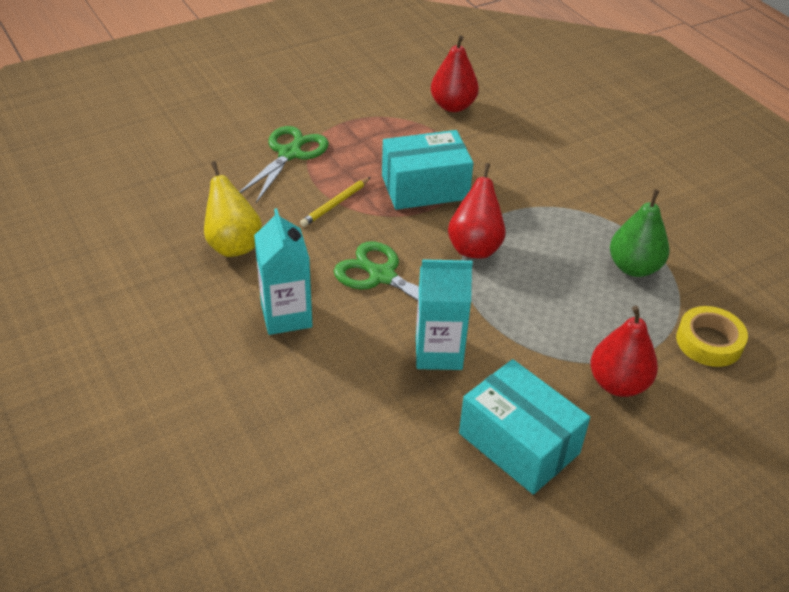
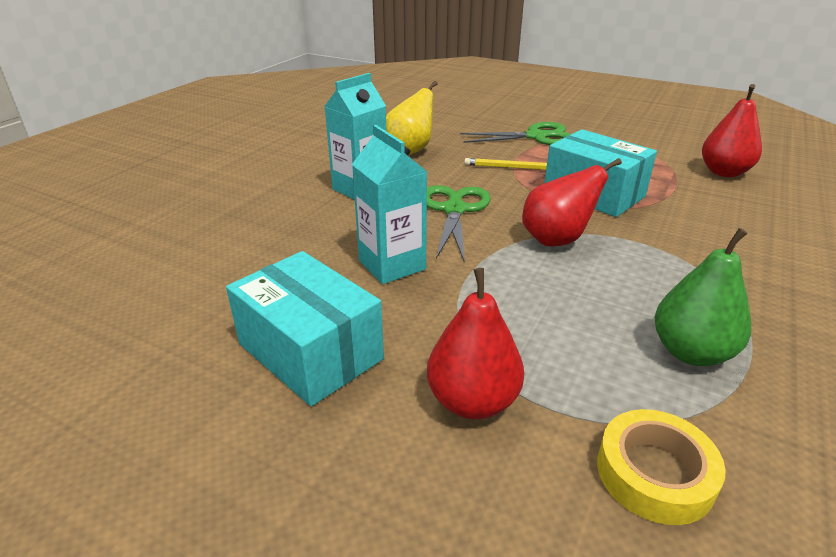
camera: 60 degrees right, 10 degrees down
turquoise box [459,359,590,494] -> turquoise box turned 60 degrees counterclockwise [226,251,384,406]

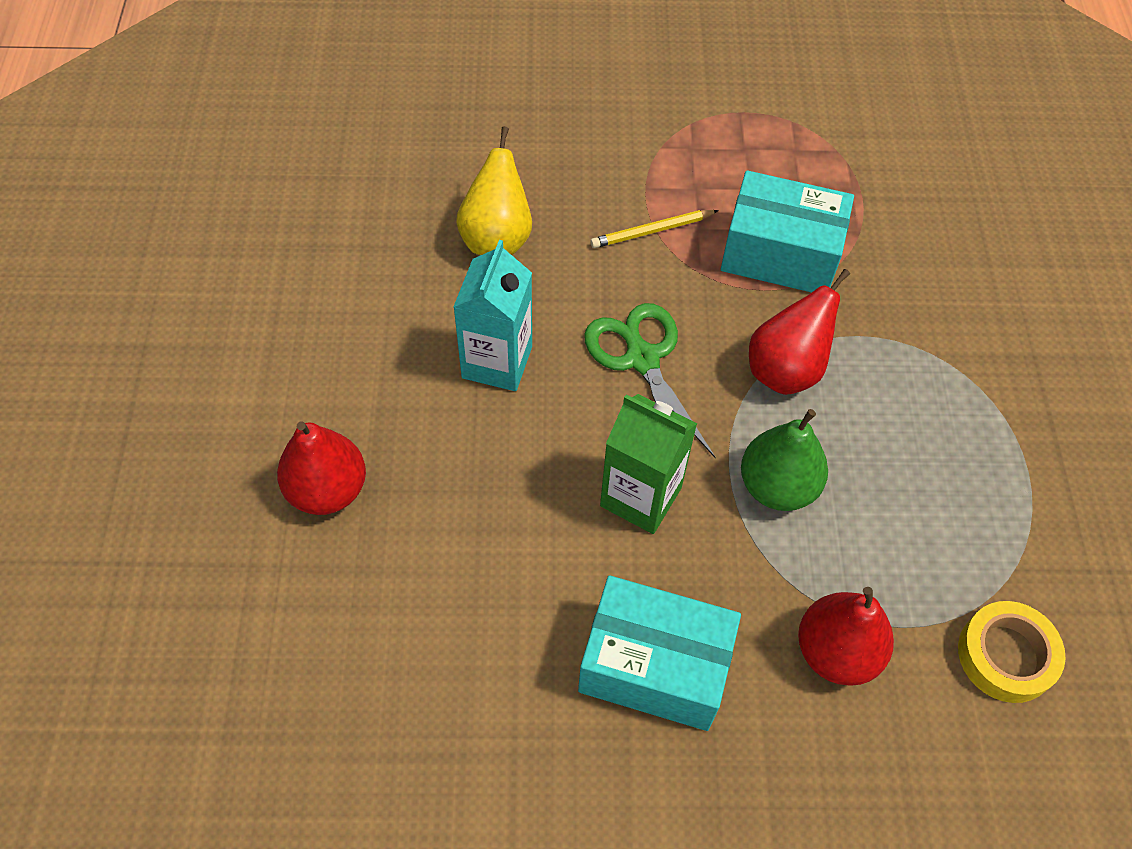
camera: 30 degrees left, 25 degrees up
turquoise carton [352,125,427,284] -> green carton [600,394,698,534]
green scissors [460,122,571,145] -> none
green pear [655,228,751,366] -> green pear moved to [741,409,828,511]
red pear [702,84,762,177] -> red pear moved to [277,421,366,515]

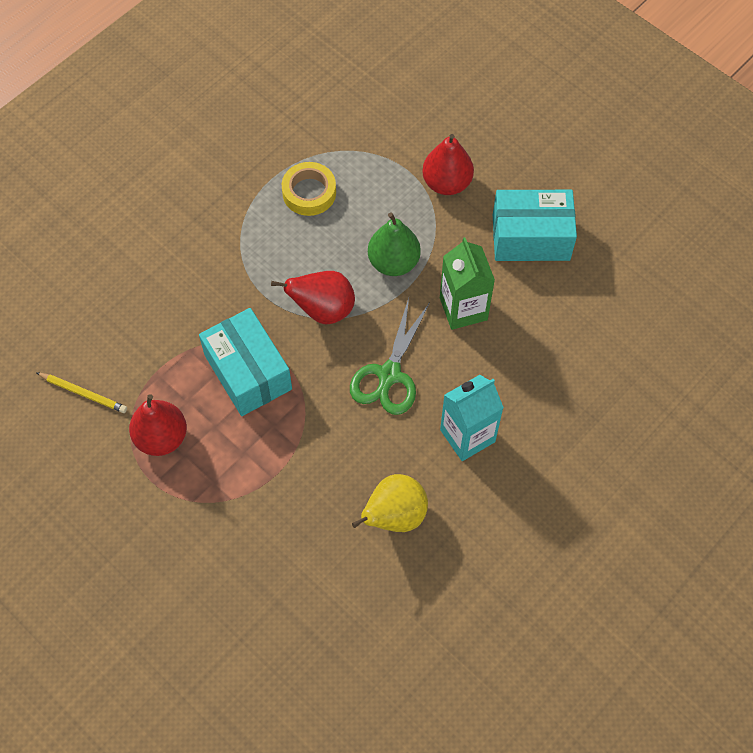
camera: 135 degrees left, 5 degrees up
red pear [277,421,366,515] -> red pear moved to [129,394,187,456]
turquoise box [578,575,741,731] -> turquoise box turned 60 degrees counterclockwise [493,190,577,261]
yellow pencil [590,210,719,248] -> yellow pencil moved to [36,372,127,413]
yellow tape [958,601,1066,703] -> yellow tape moved to [282,162,336,216]

